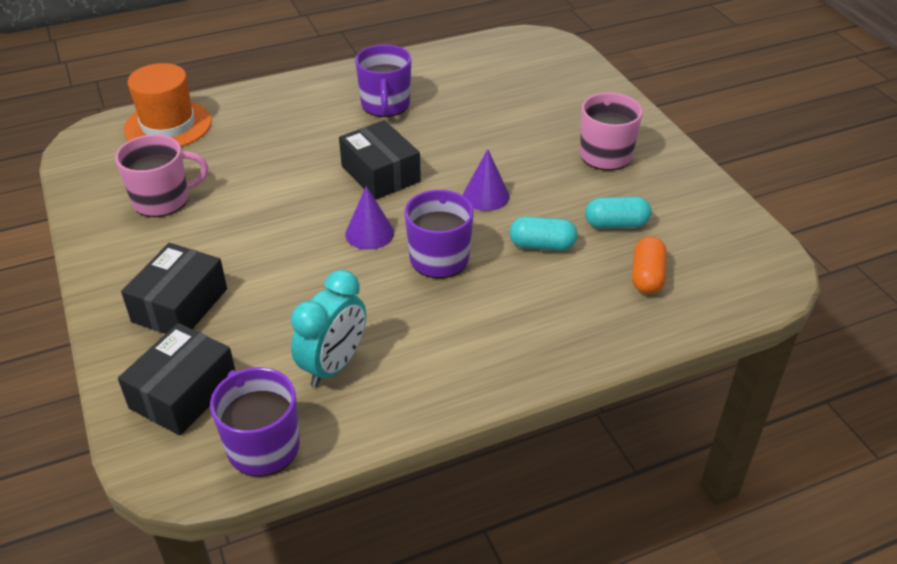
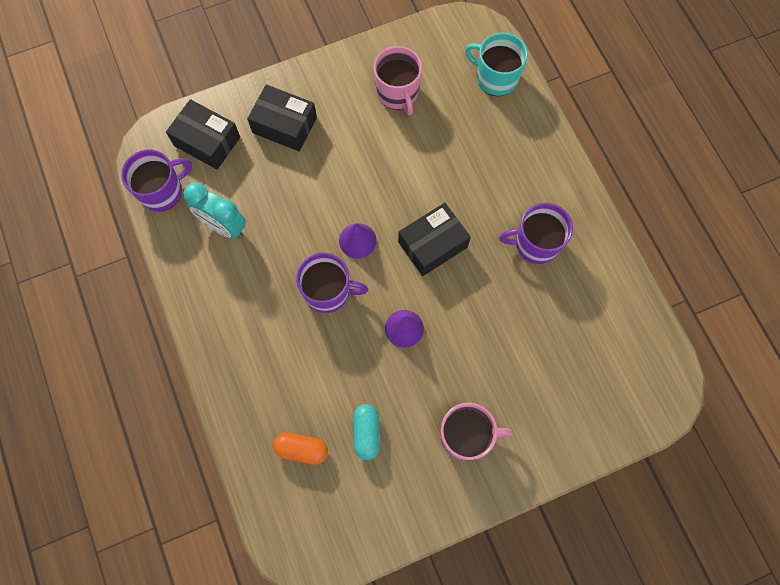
camera: 90 degrees right, 30 degrees up
orange hat [124,63,212,147] -> turquoise mug [465,33,528,96]
turquoise capsule [509,217,578,251] -> none

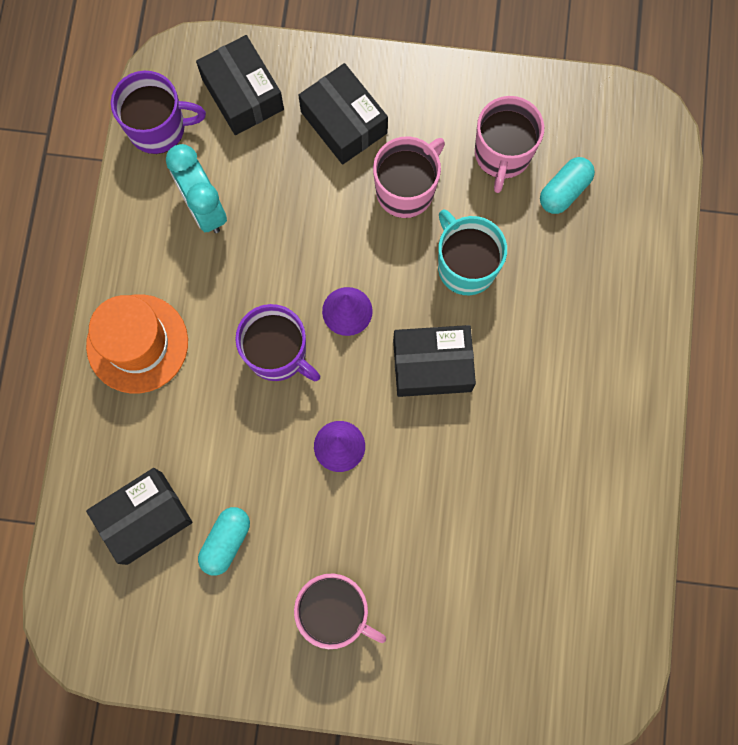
camera: 30 degrees right, 5 degrees up
orange capsule [273,432,328,465] -> black box [86,468,193,565]
turquoise mug [465,33,528,96] -> turquoise mug moved to [438,209,507,295]
purple mug [499,203,573,264] -> none
none -> orange hat [86,294,188,393]
none -> pink mug [373,136,445,218]
none -> turquoise capsule [540,157,595,214]

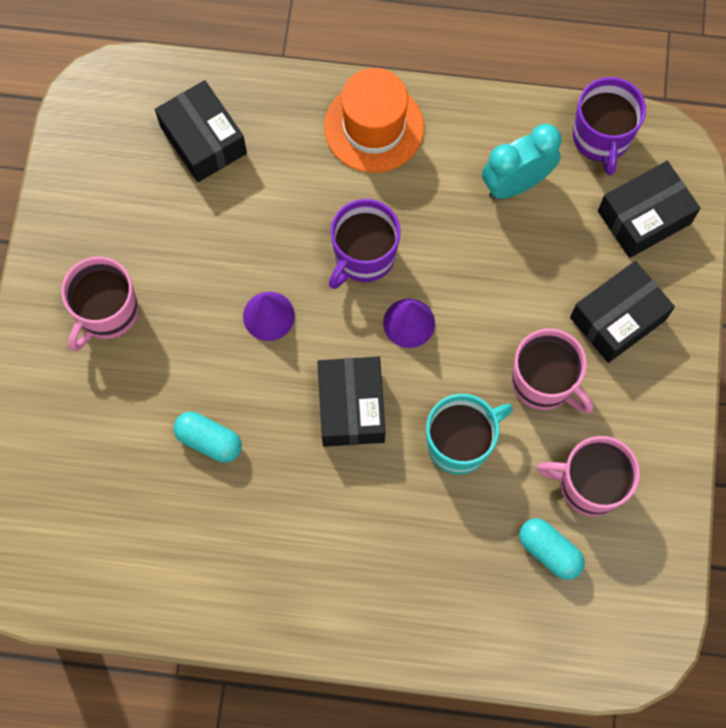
camera: 90 degrees right, 5 degrees down
turquoise capsule [198,507,250,576] -> turquoise capsule moved to [174,412,242,463]

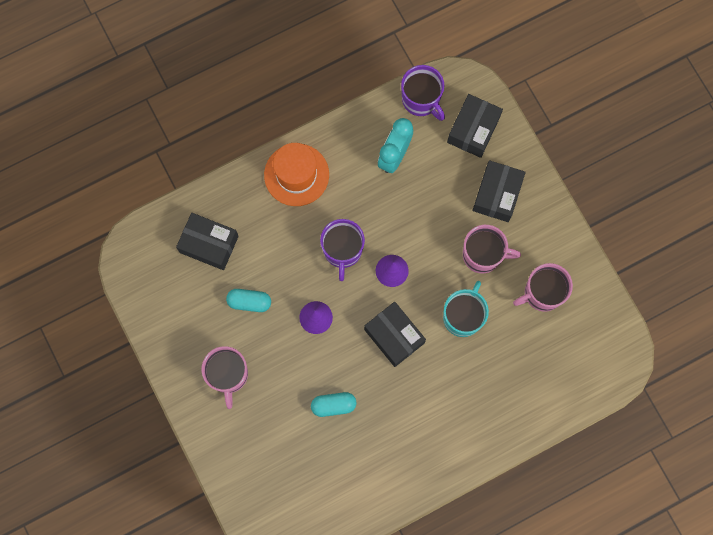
camera: 35 degrees left, 5 degrees up
turquoise capsule [519,518,585,580] -> turquoise capsule moved to [226,289,271,312]

